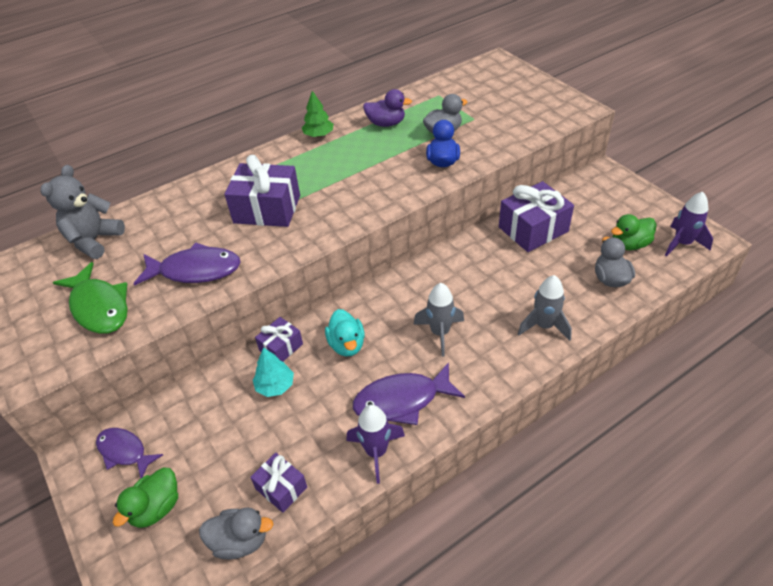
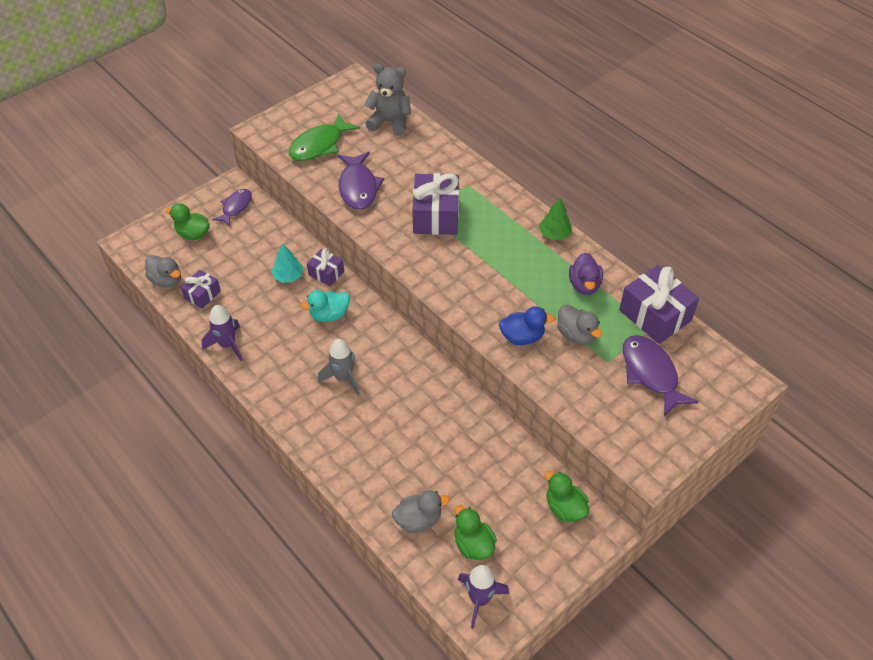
camera: 80 degrees right, 5 degrees up
grey duck [199,507,274,559] -> grey duck turned 45 degrees counterclockwise [145,255,181,288]
purple fish [353,362,465,425] -> purple fish moved to [623,335,699,417]
purple gift [499,181,574,252] -> purple gift moved to [619,265,699,344]
grey rocket [518,275,572,341] -> none
none -> green duck [545,471,589,522]

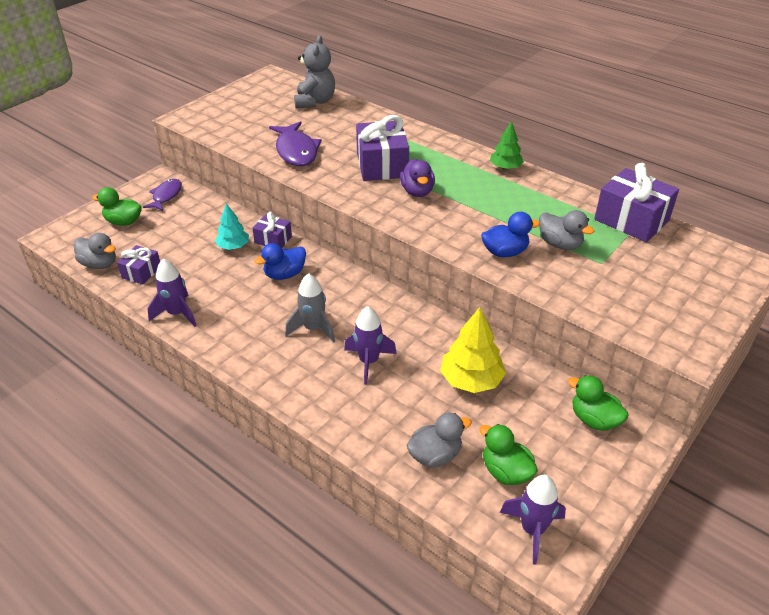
camera: 10 degrees left, 10 degrees down
green fish [289,113,360,161] -> none
turquoise duck [301,290,350,322] -> blue duck [255,243,306,280]
grey teddy bear [364,64,411,136] -> grey teddy bear turned 90 degrees clockwise [294,35,335,108]
purple duck [569,253,603,295] -> purple duck moved to [400,159,435,197]
purple fish [623,335,699,417] -> none
none -> purple rocket [344,306,397,385]
none -> yellow tree [440,307,506,393]

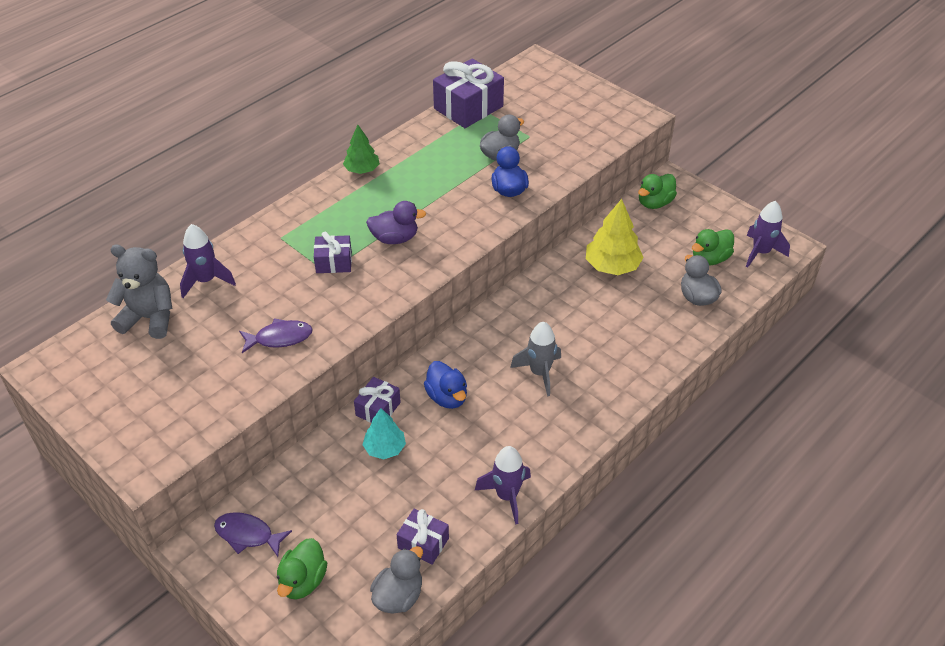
camera: 85 degrees left, 5 degrees up
purple fish [269,121,322,166] -> purple fish [239,318,313,353], size x0.65
purple rocket [344,306,397,385] -> purple rocket moved to [180,224,236,298]
purple gift [356,115,409,181] -> purple gift [314,231,352,273], size x0.55

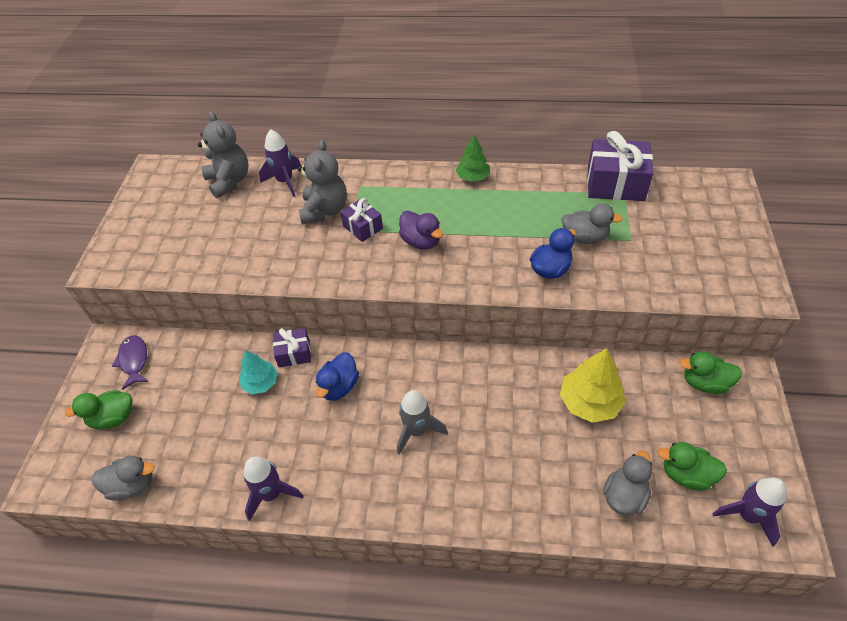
camera: 55 degrees right, 5 degrees up
purple fish [239,318,313,353] -> none
purple gift [397,509,449,564] -> none
none -> grey teddy bear [298,140,347,224]

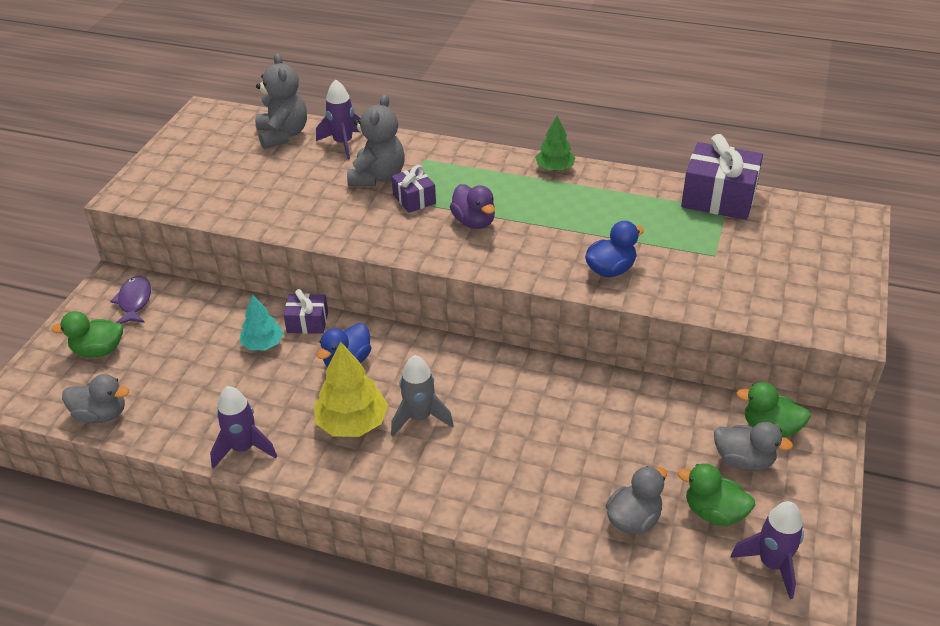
camera: 10 degrees right, 10 degrees down
yellow tree [560,348,626,423] -> yellow tree moved to [314,341,388,437]
grey duck [562,204,623,244] -> grey duck moved to [714,422,793,471]

